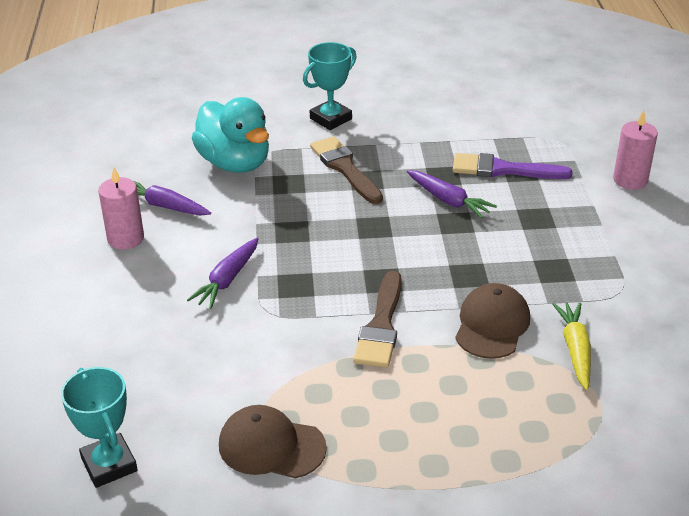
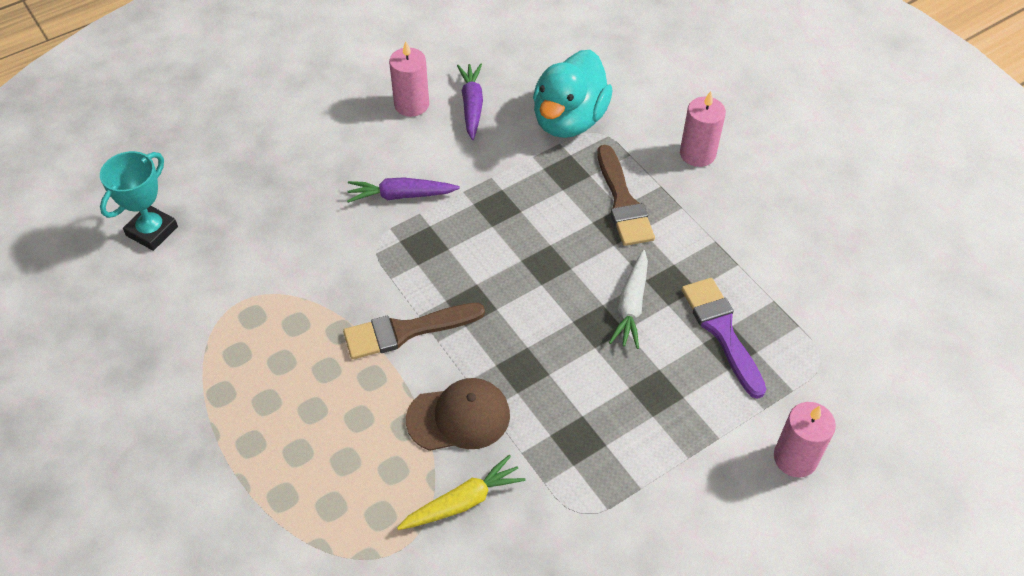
camera: 60 degrees right, 15 degrees up
brown cap [219,405,327,479] -> none
turquoise trophy [303,42,357,130] -> pink candle [680,91,726,167]
brown brush [310,136,383,204] -> brown brush turned 135 degrees clockwise [597,145,655,246]
purple carrot [407,170,497,219] -> white carrot [609,250,648,349]

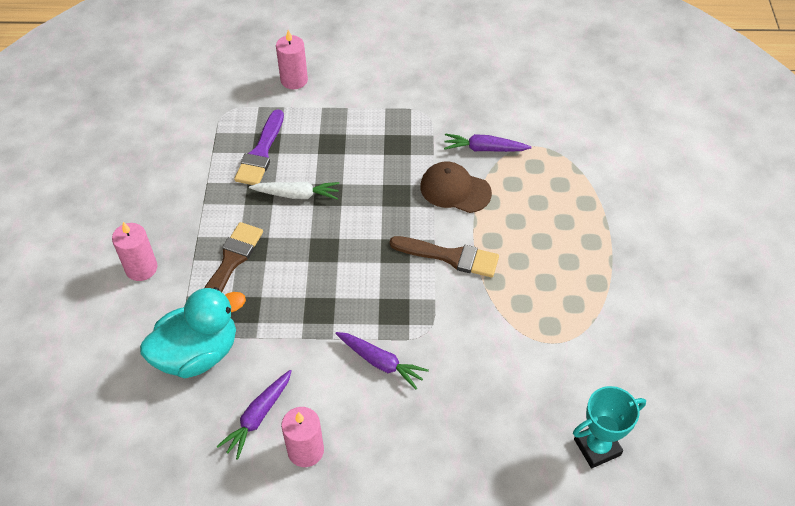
camera: 145 degrees left, 0 degrees up
yellow carrot [397,455,526,530] -> purple carrot [444,133,531,152]
white carrot [609,250,648,349] -> white carrot turned 45 degrees clockwise [249,182,340,200]

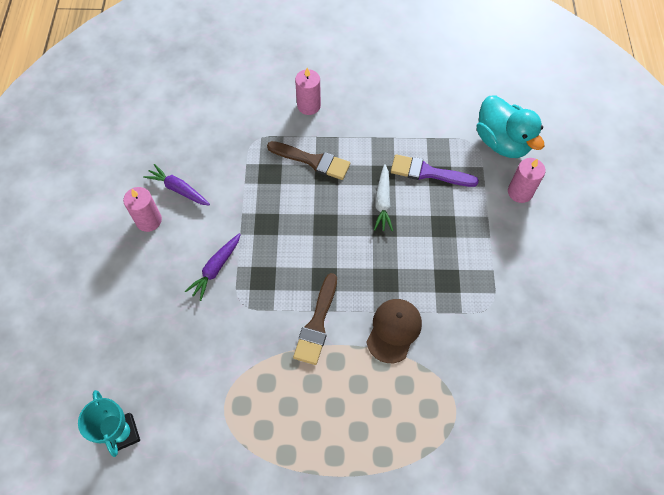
camera: 90 degrees right, 10 degrees up
turquoise duck [140,287,246,378] -> turquoise duck moved to [477,95,544,158]
purple carrot [444,133,531,152] -> none

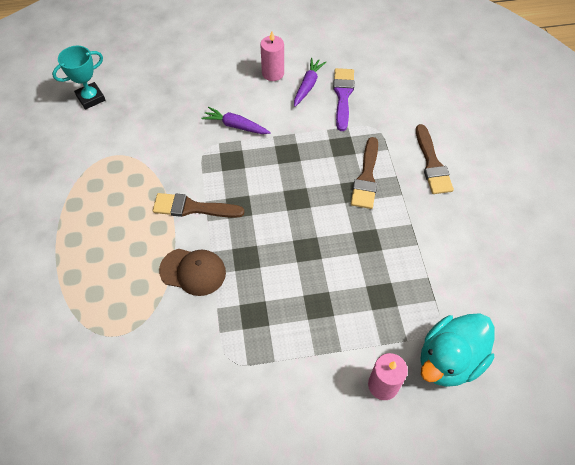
camera: 80 degrees right, 5 degrees down
pink candle [295,68,321,115] -> brown brush [416,124,454,194]
white carrot [374,164,393,231] -> none
purple brush [391,154,479,187] -> purple brush moved to [333,68,354,131]

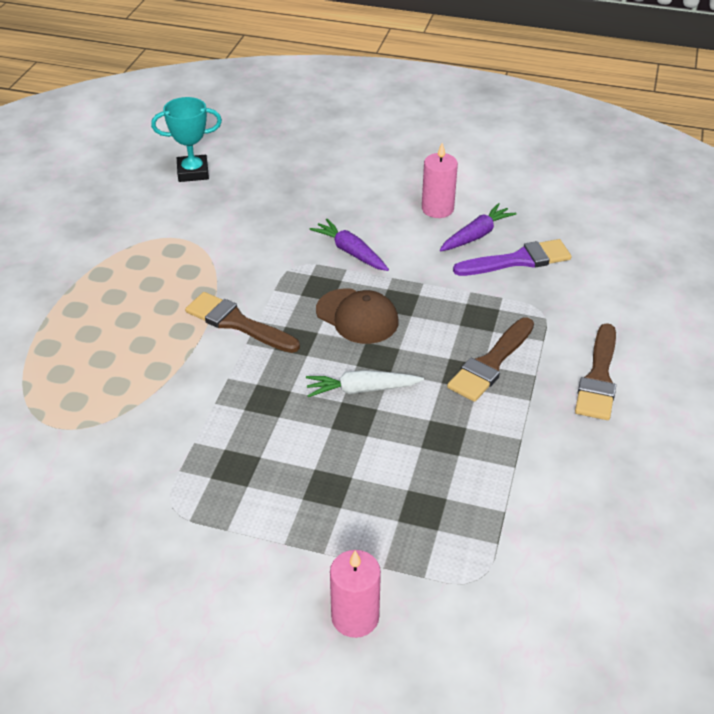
camera: 25 degrees right, 15 degrees down
brown cap [159,249,226,296] -> brown cap moved to [316,288,398,344]
purple brush [333,68,354,131] -> purple brush turned 45 degrees clockwise [453,239,571,276]
turquoise duck [420,313,494,387] -> none
none -> white carrot [306,370,424,397]

